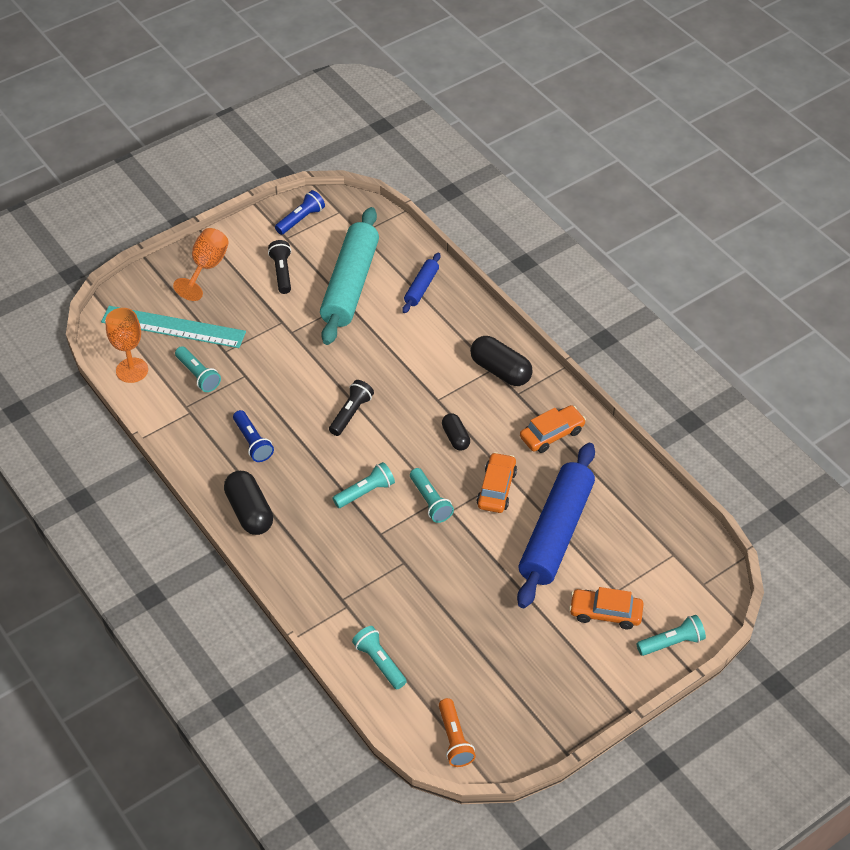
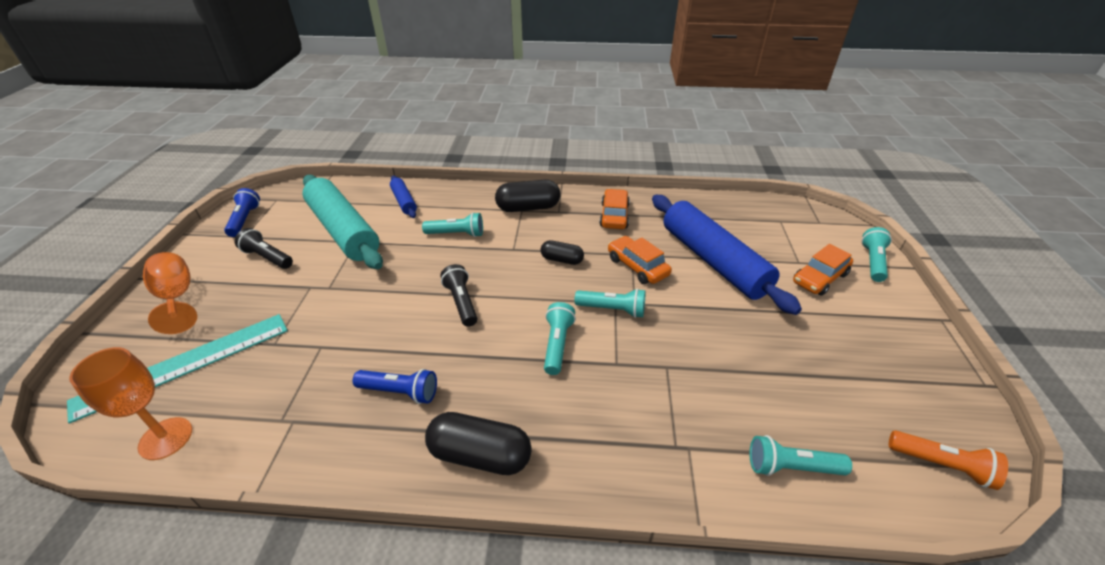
camera: 50 degrees left, 10 degrees down
turquoise flashlight [175,346,221,392] -> turquoise flashlight moved to [422,212,483,237]

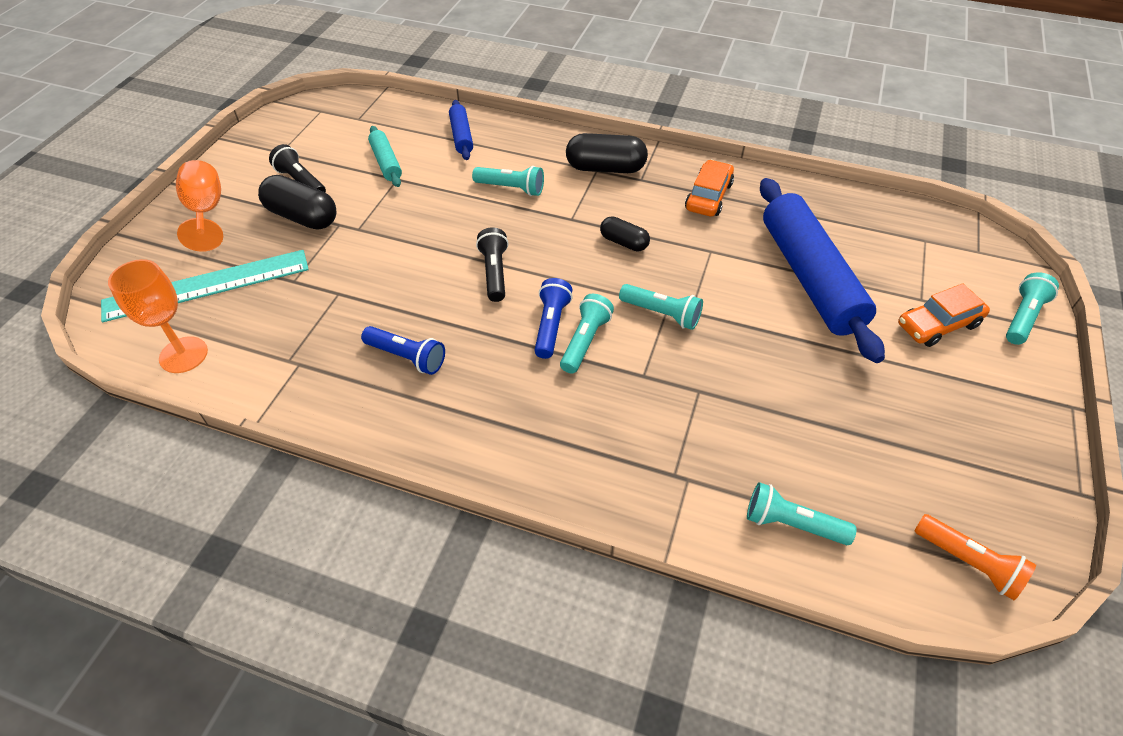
camera: 15 degrees right, 10 degrees up
blue flashlight [224,188,260,237] -> blue flashlight moved to [534,278,573,359]
turquoise rolling pin [303,175,383,269] -> turquoise rolling pin [368,126,402,187], size x0.47
black capsule [425,412,532,475] -> black capsule moved to [258,175,337,230]
orange car [608,236,672,284] -> none

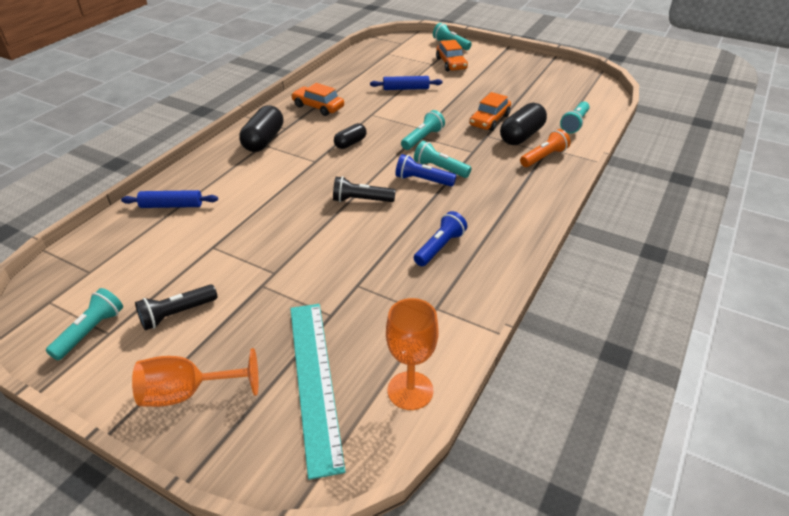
camera: 80 degrees left, 10 degrees down
black capsule [258,175,337,230] -> black capsule moved to [500,103,547,145]
turquoise rolling pin [368,126,402,187] -> none
turquoise flashlight [472,166,544,196] -> turquoise flashlight moved to [46,288,123,360]
blue rolling pin [760,178,885,363] -> blue rolling pin [370,76,443,90], size x0.47
orange flashlight [914,514,1036,600] -> orange flashlight moved to [520,129,571,167]
none -> orange car [469,92,511,131]

